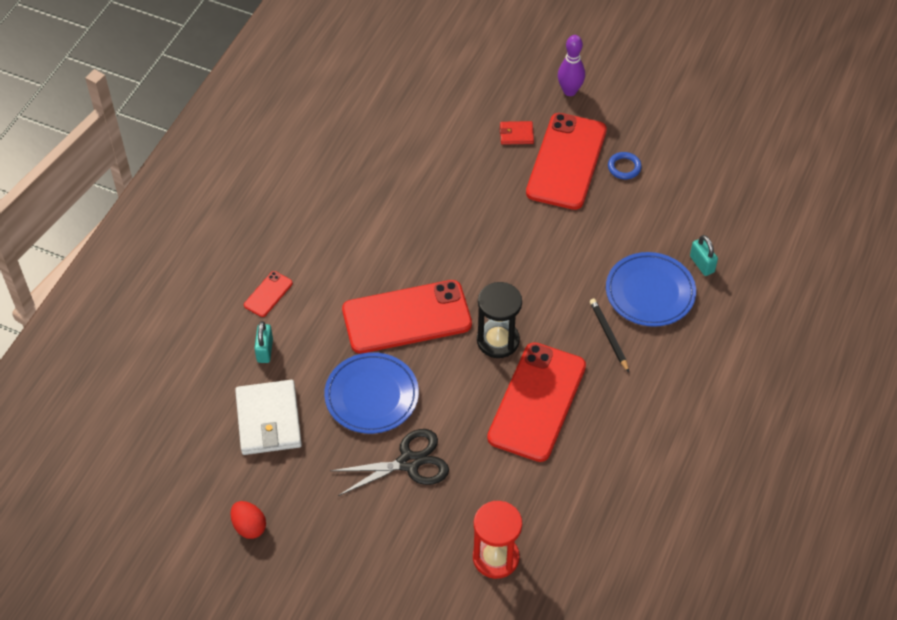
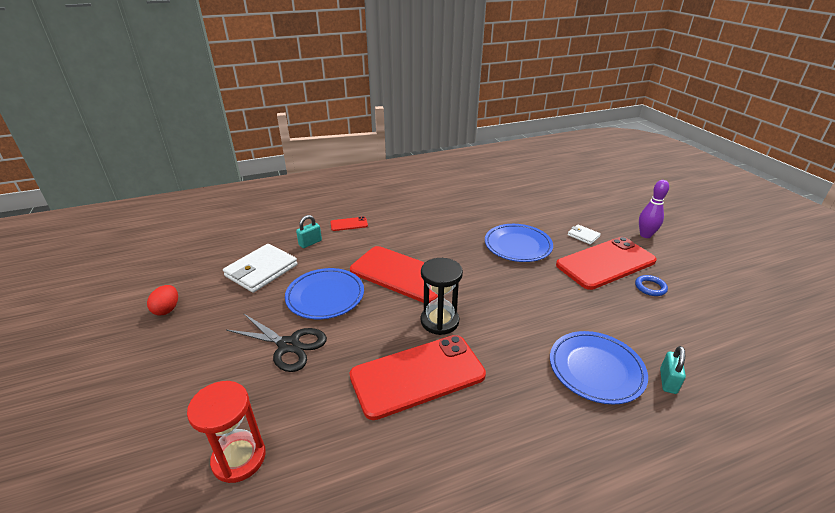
camera: 45 degrees right, 20 degrees down
red wallet [500,121,534,145] -> white wallet [567,225,601,245]
black pencil [590,299,629,372] -> none
none -> blue plate [485,224,553,262]

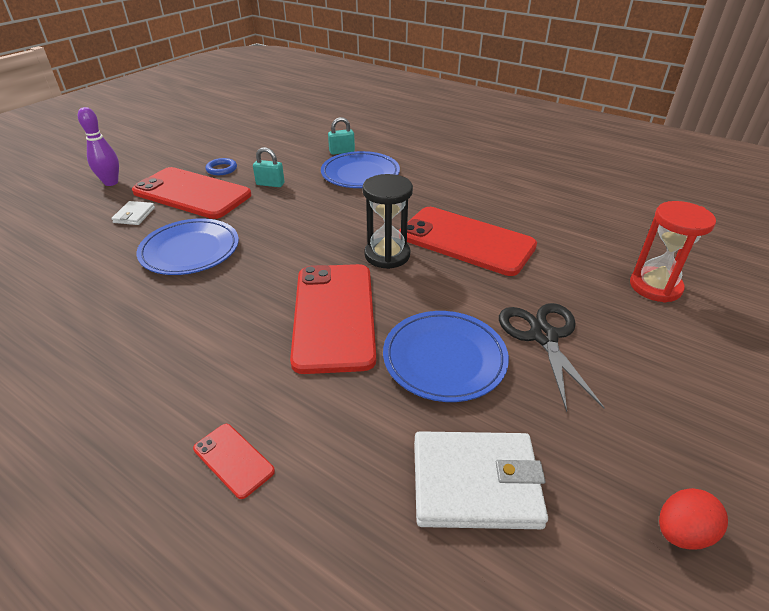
camera: 125 degrees left, 5 degrees up
turquoise padlock [296,215,322,248] -> turquoise padlock moved to [253,147,284,187]

